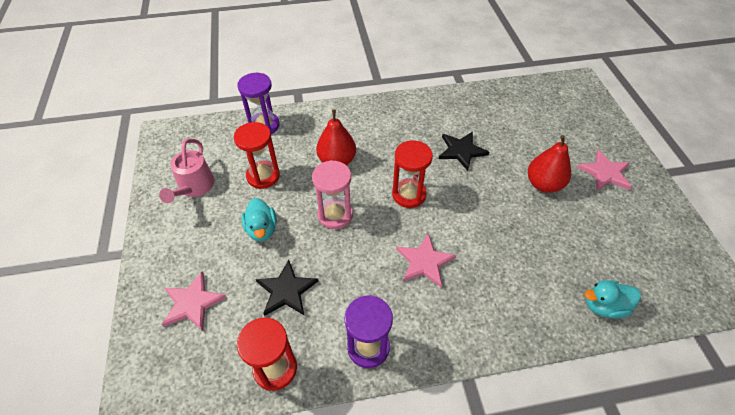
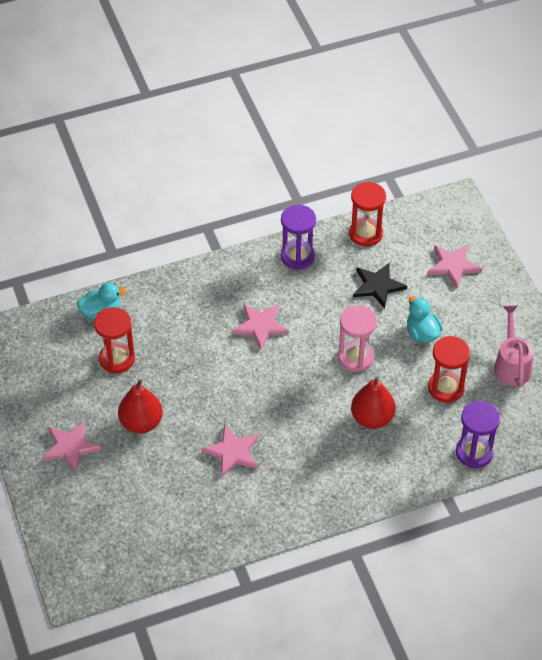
camera: 170 degrees right, 0 degrees up
red hourglass [392,140,433,208] -> red hourglass moved to [94,307,135,373]
black star [439,132,489,171] -> pink star [201,424,259,477]

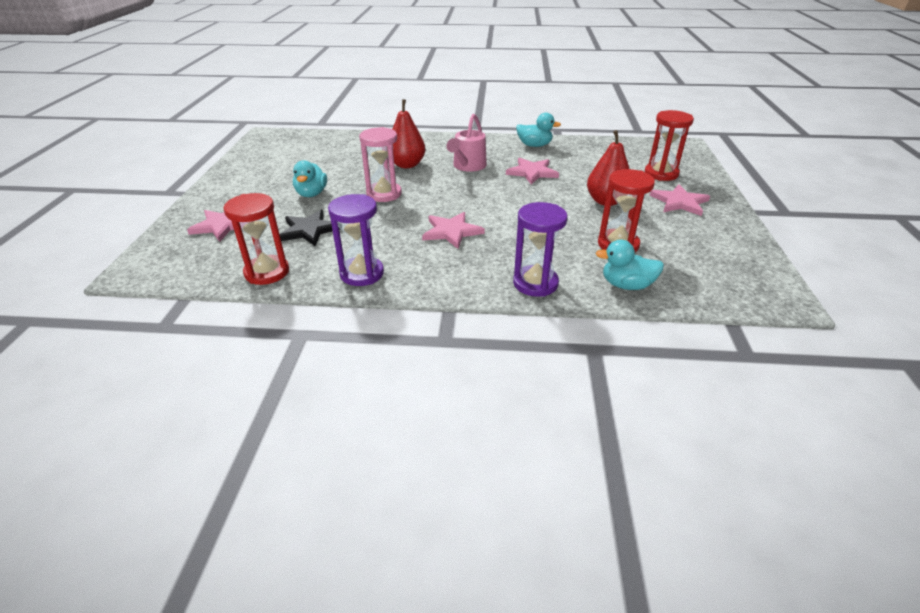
camera: 155 degrees left, 15 degrees down
red hourglass [428,336,470,403] -> red hourglass moved to [645,110,694,181]
purple hourglass [456,401,500,468] -> purple hourglass moved to [513,202,568,297]
pink watering can [494,305,534,387] -> pink watering can moved to [446,114,487,172]
none -> turquoise duck [516,113,561,147]

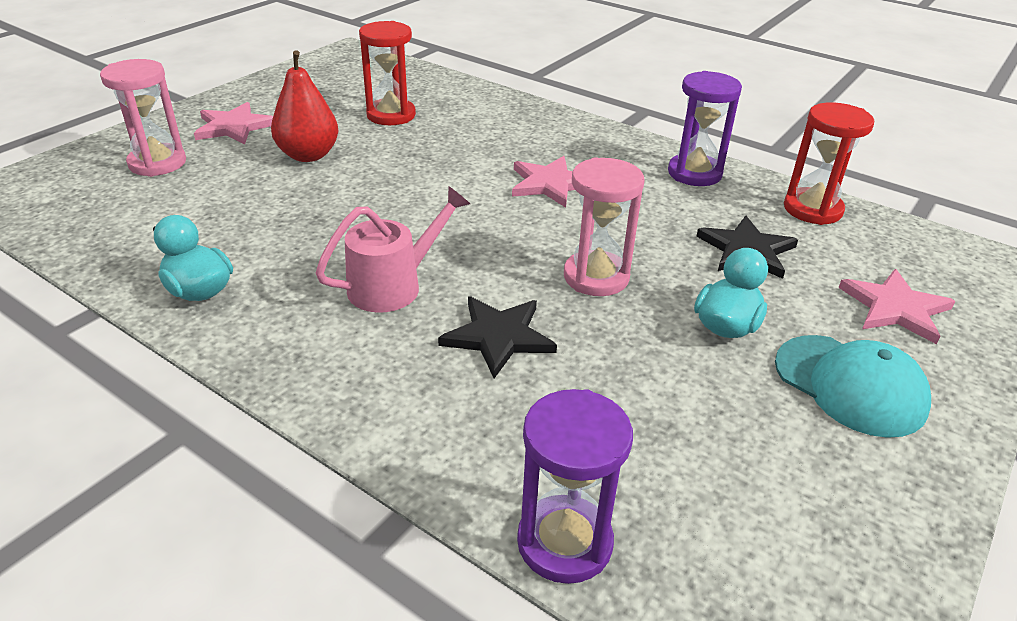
camera: 150 degrees left, 0 degrees up
red pear [392,99,425,168] -> black star [438,296,557,378]
pink star [506,158,559,184] -> none
purple hourglass [513,202,568,297] -> purple hourglass moved to [517,389,633,584]
turquoise duck [595,239,664,290] -> none
red hourglass [645,110,694,181] -> pink hourglass [100,59,186,177]
none -> turquoise cap [775,335,931,438]

